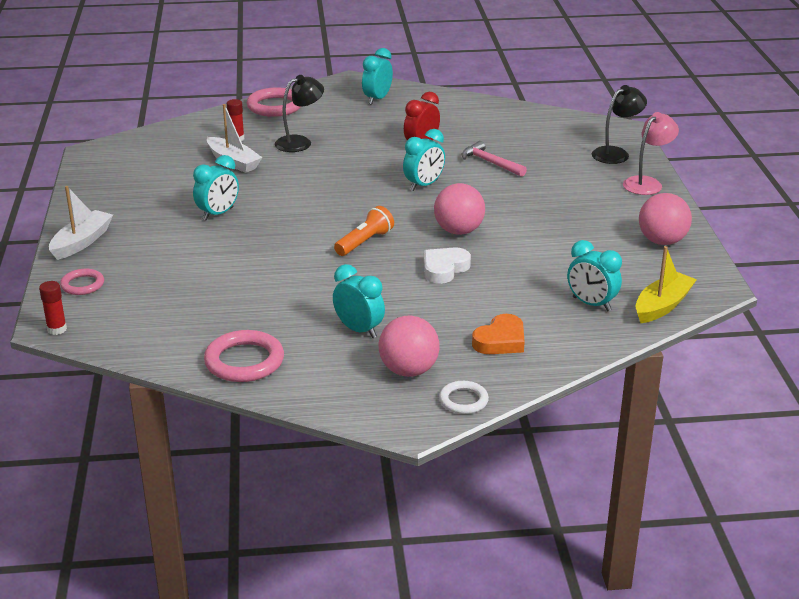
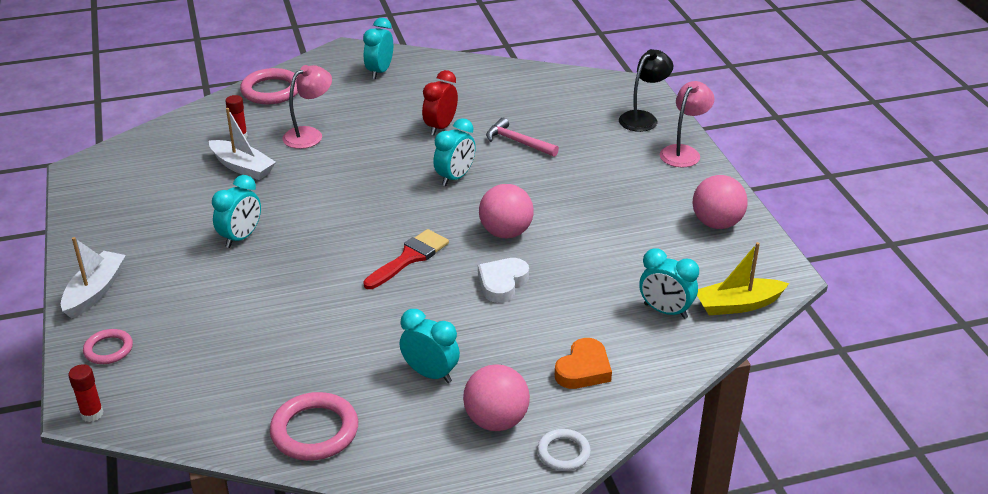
camera: 10 degrees left, 5 degrees up
black lamp [275,75,324,152] -> pink lamp [283,65,332,149]
orange flashlight [334,206,394,256] -> red brush [363,229,449,289]
yellow boat [635,246,697,323] -> yellow boat turned 135 degrees counterclockwise [697,242,789,315]

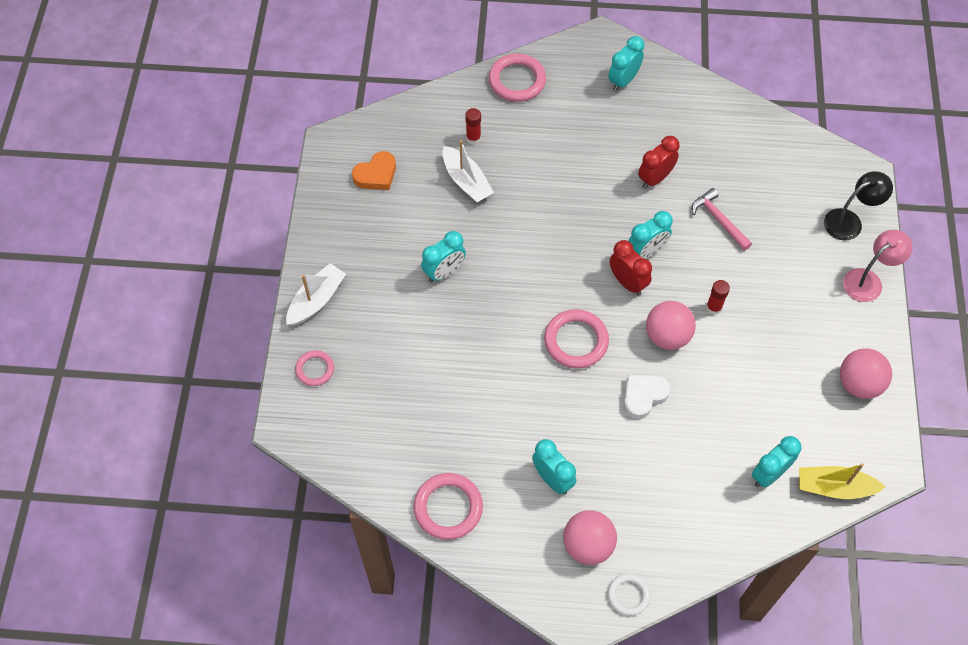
camera: 20 degrees right, 25 degrees up
red glue stick [68,364,103,422] -> red glue stick moved to [706,280,730,315]
pink lamp [283,65,332,149] -> none
red brush [363,229,449,289] -> pink ring [544,309,609,369]
orange heart [555,338,612,389] -> orange heart moved to [352,151,396,190]
turquoise clock [639,249,699,319] -> turquoise clock turned 90 degrees clockwise [752,436,801,487]
none -> red clock [610,240,652,295]

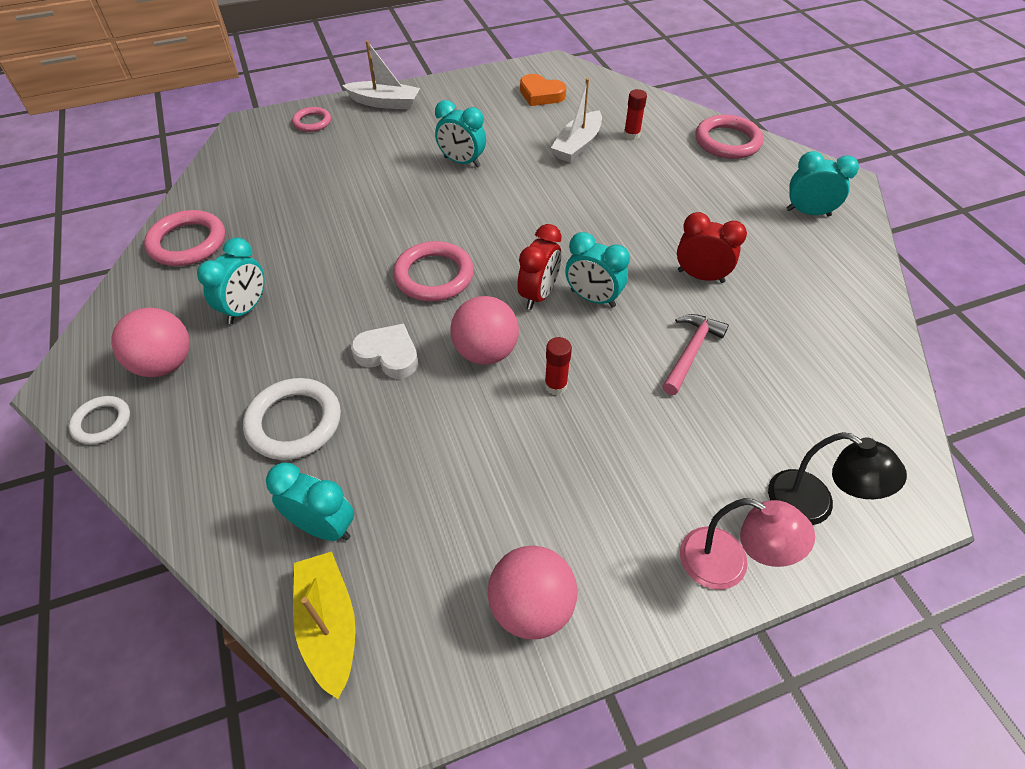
camera: 65 degrees right, 10 degrees down
none -> white ring [243,378,341,460]

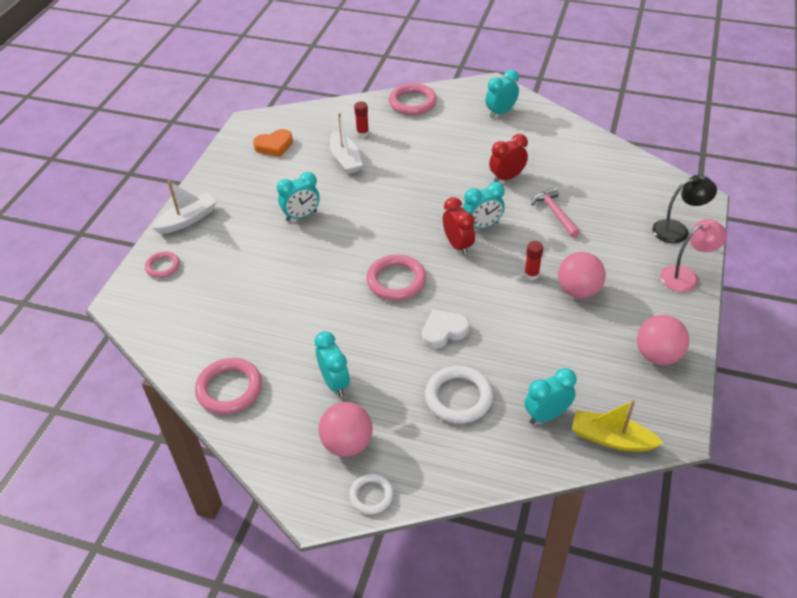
camera: 50 degrees left, 5 degrees down
pink ball [450,296,519,365] -> pink ball moved to [558,252,606,298]

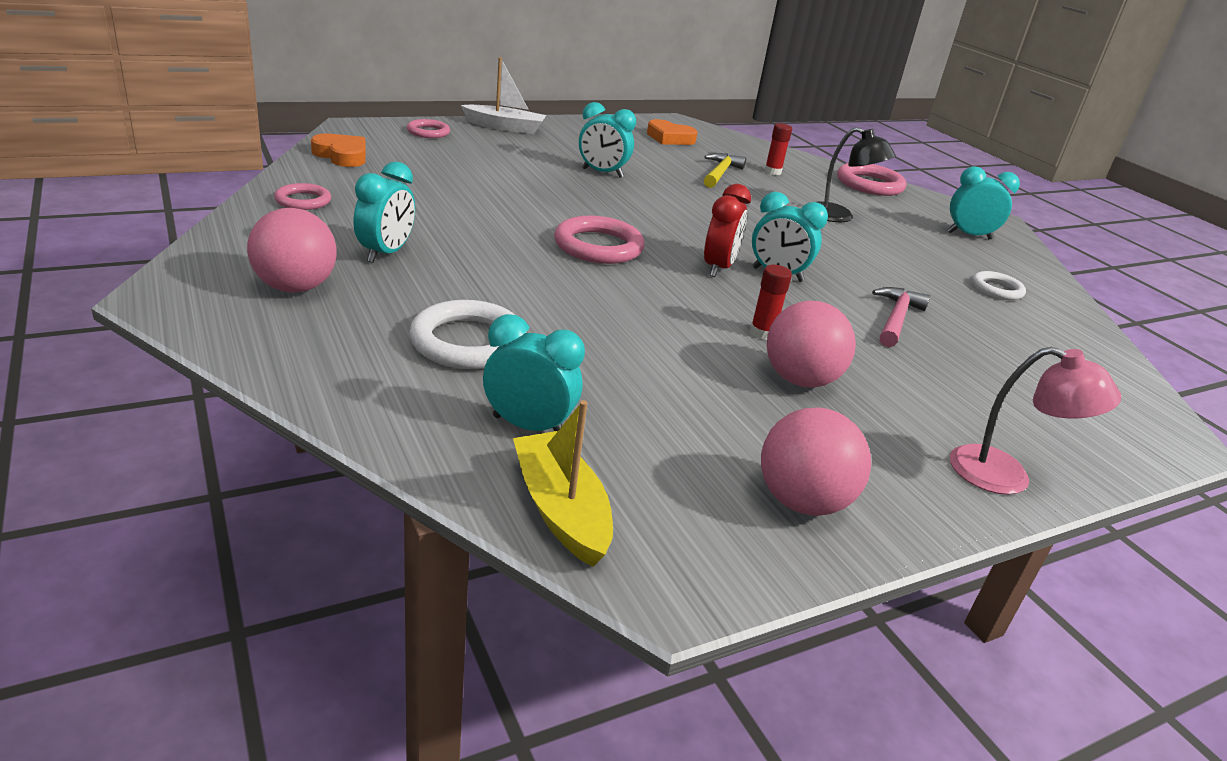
camera: 40 degrees right, 15 degrees down
pink ring [195,358,262,414] -> pink ring [274,183,331,210], size x0.59
white boat [330,113,363,174] -> yellow hammer [704,153,746,188]
white ring [350,474,394,514] -> white ring moved to [972,271,1026,300]
white heart [422,310,469,349] -> none
red clock [489,134,528,182] -> none
black lamp [652,175,717,244] -> black lamp moved to [817,127,896,222]
none -> orange heart [311,134,366,167]

